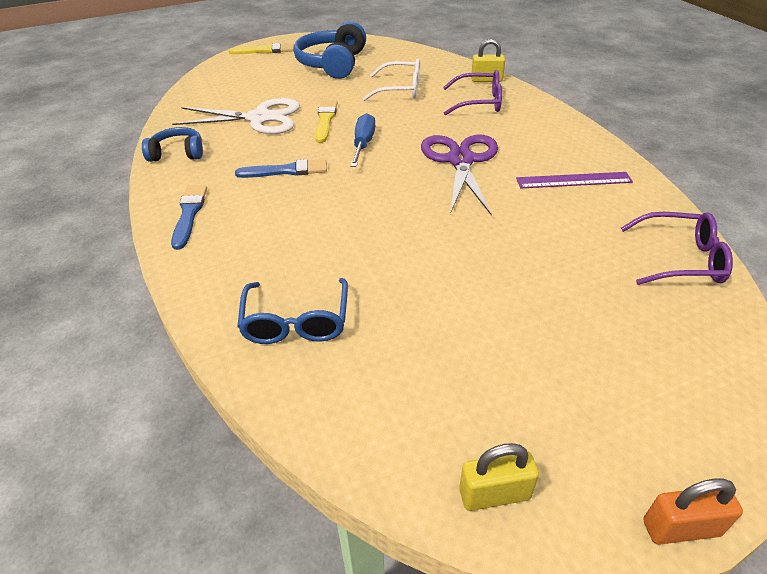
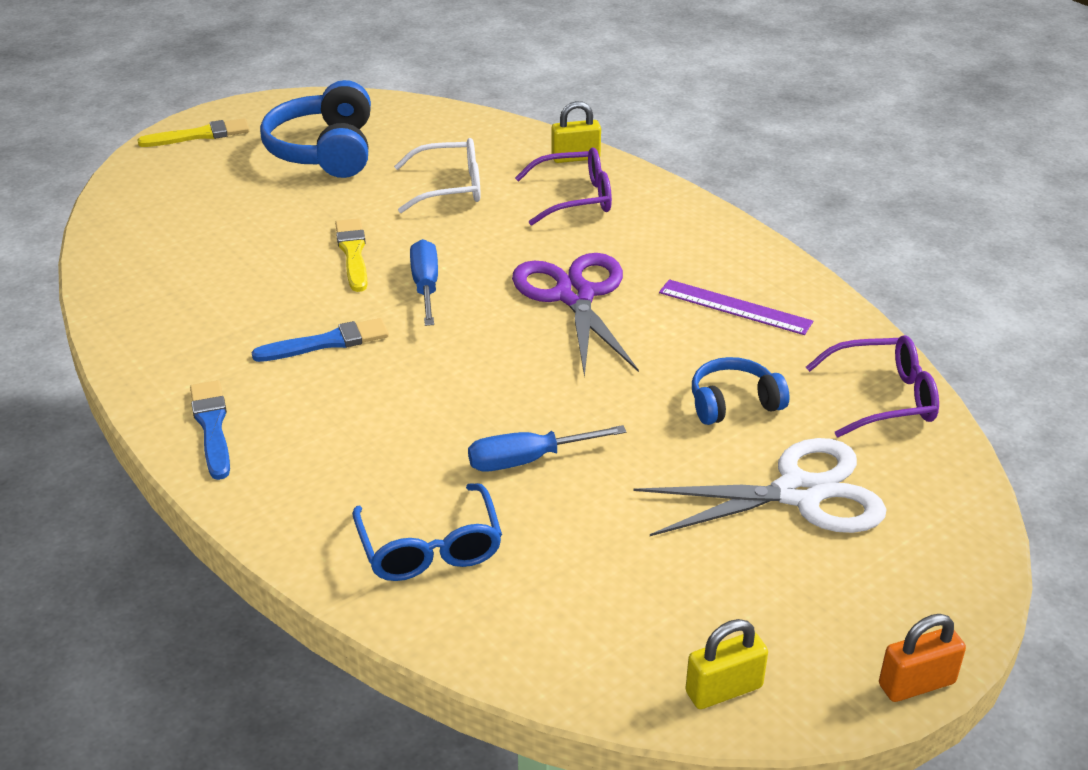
camera: 15 degrees left, 5 degrees down
blue headphones [142,127,203,162] -> blue headphones moved to [692,357,790,425]
white scissors [172,98,300,134] -> white scissors moved to [634,438,887,536]
purple ruler [516,172,633,188] -> purple ruler turned 45 degrees clockwise [659,279,813,335]
none -> blue screwdriver [468,425,627,472]

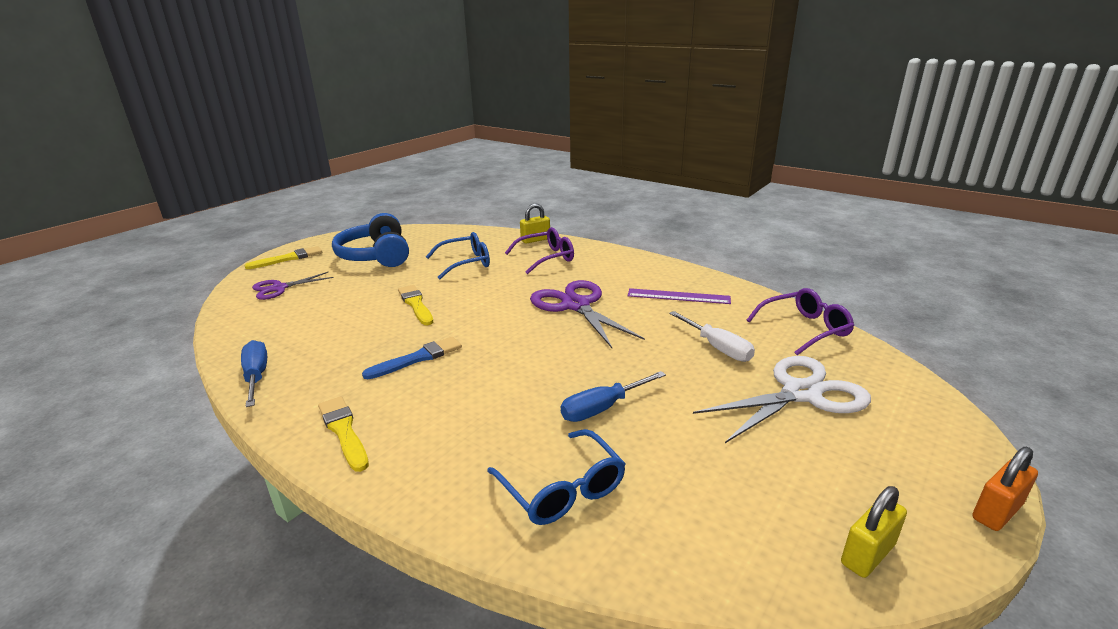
camera: 15 degrees left, 10 degrees down
blue brush [190,380,230,480] -> yellow brush [318,396,369,472]
white glasses [394,138,480,213] -> blue glasses [426,232,490,279]
blue screwdriver [410,239,438,326] -> blue screwdriver moved to [241,340,267,407]
blue headphones [692,357,790,425] -> white screwdriver [669,311,755,362]
none -> purple scissors [252,272,333,300]

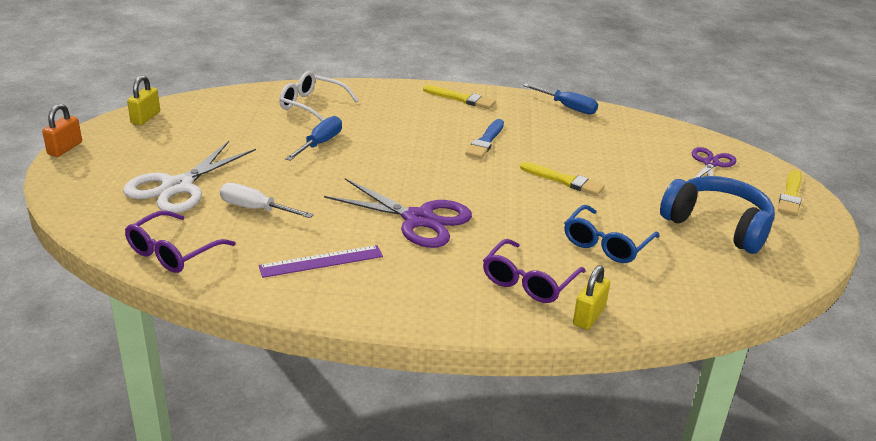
camera: 145 degrees right, 5 degrees up
blue glasses [487,429,626,525] -> white glasses [279,71,359,121]

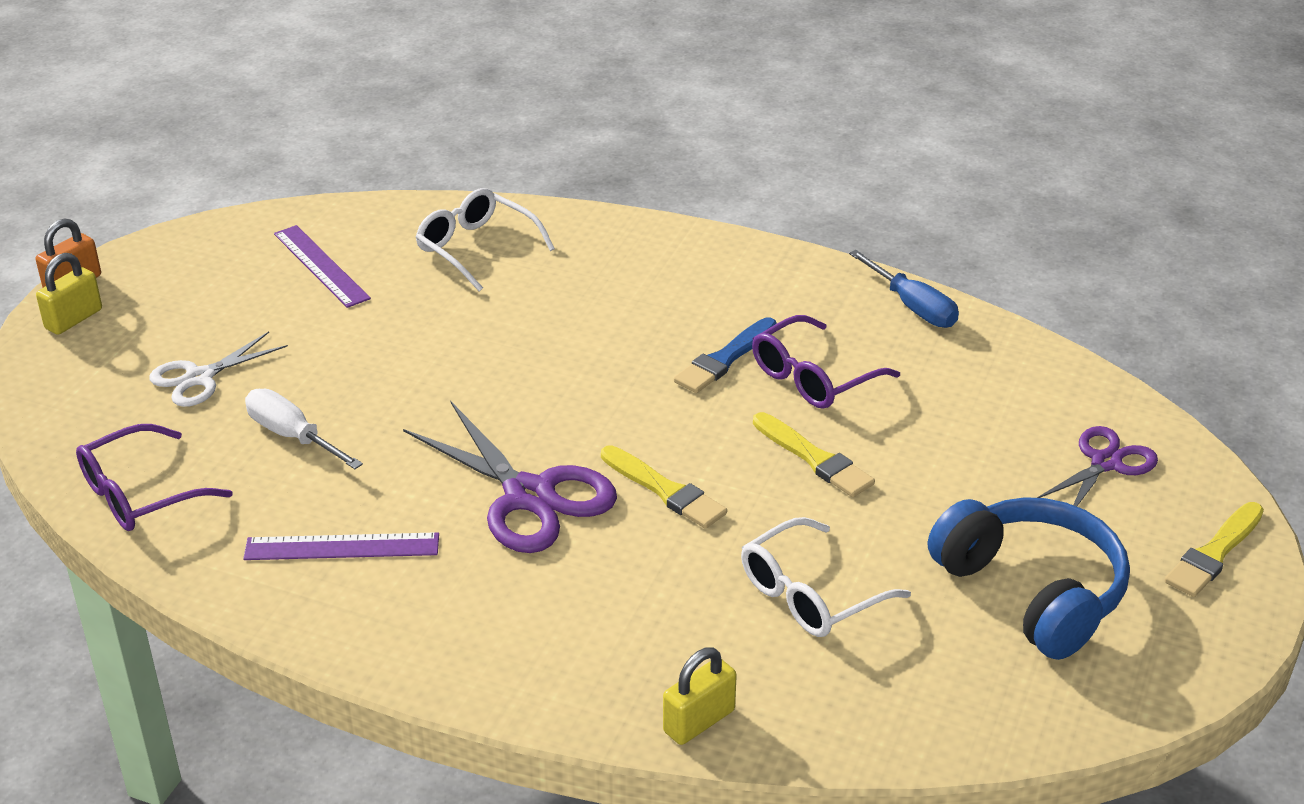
camera: 20 degrees right, 5 degrees up
white scissors [123,141,256,213] -> white scissors [150,331,288,407], size x0.61
yellow padlock [127,75,160,125] -> yellow padlock moved to [36,253,102,335]
blue screwdriver [285,116,342,161] -> none
yellow brush [423,85,496,109] -> yellow brush moved to [601,445,727,529]
purple glasses [483,239,586,303] -> purple glasses moved to [752,315,900,409]
blue glasses [564,205,660,263] -> white glasses [741,517,911,637]
none -> purple ruler [274,225,371,308]

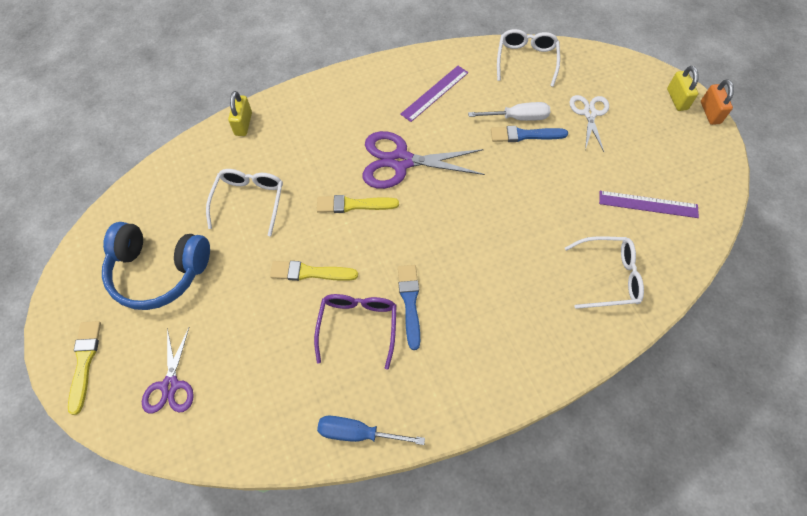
camera: 135 degrees right, 25 degrees up
purple glasses [76,424,233,531] -> white glasses [497,29,560,87]
none -> blue brush [491,126,568,142]

